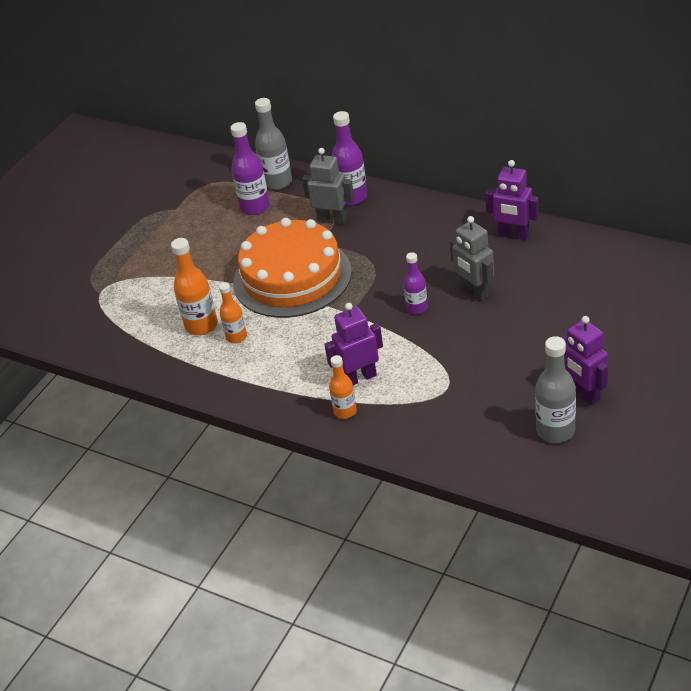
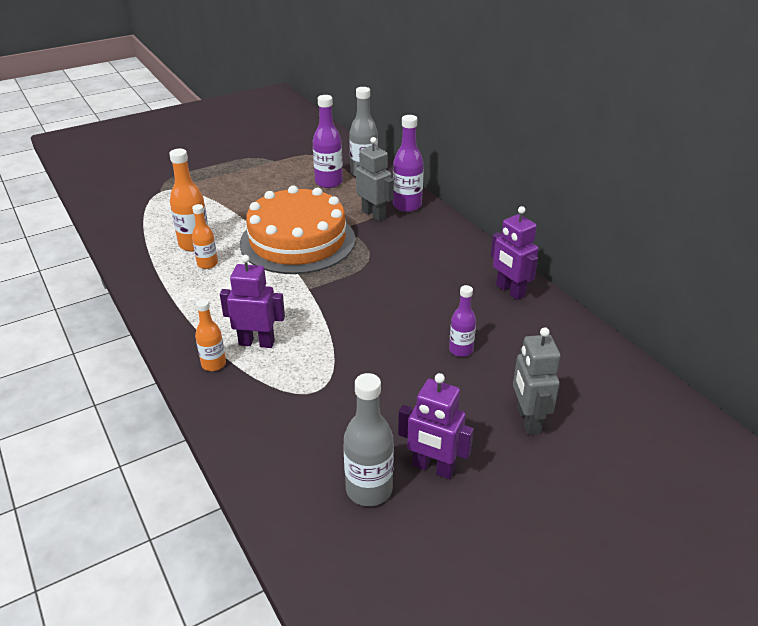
camera: 25 degrees right, 5 degrees down
purple bottle [403,252,428,314] -> purple bottle moved to [449,285,476,357]
grey robot [450,216,494,301] -> grey robot moved to [513,327,560,434]
purple robot [561,316,608,405] -> purple robot turned 60 degrees counterclockwise [398,373,474,479]

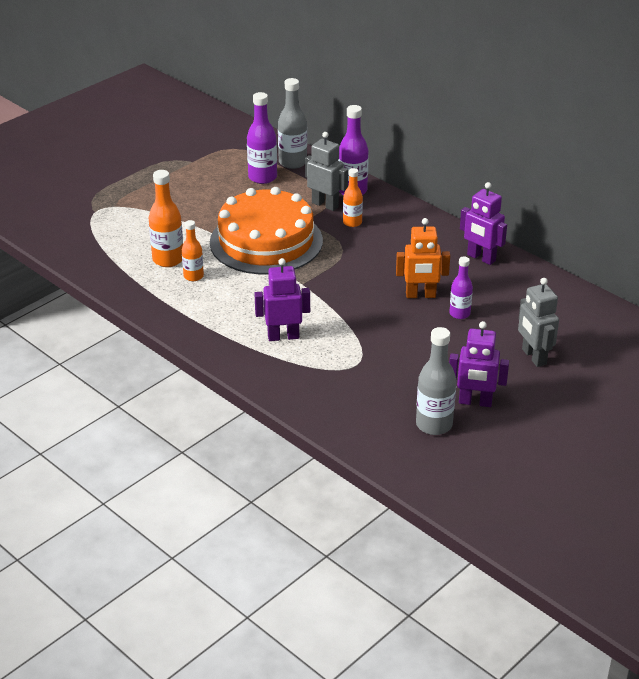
camera: 15 degrees left, 0 degrees up
orange bottle [195,299,226,371] -> orange bottle moved to [343,168,363,227]
none -> orange robot [396,218,450,298]

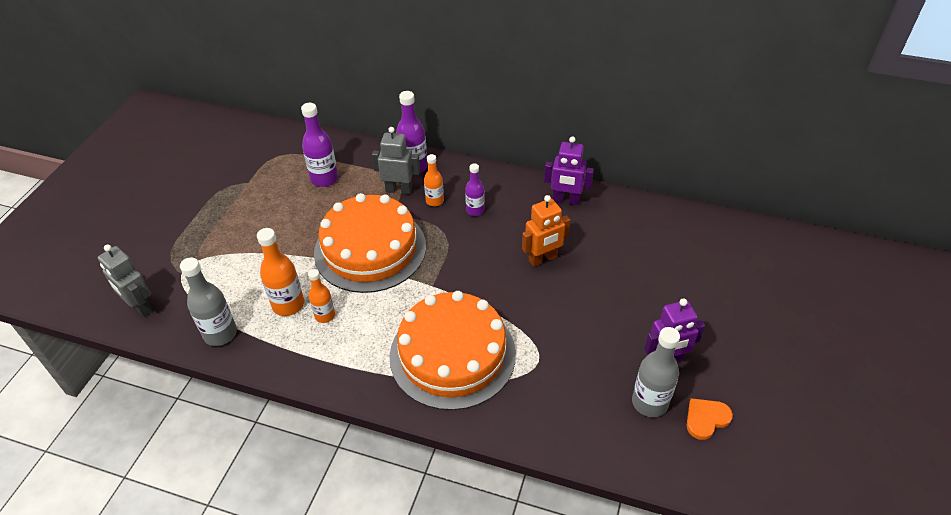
camera: 25 degrees left, 10 degrees up
purple robot [254,258,310,341] -> orange cake [390,291,516,410]
grey bottle [278,78,307,169] -> grey bottle moved to [180,257,237,346]
purple bottle [449,257,473,319] -> purple bottle moved to [465,163,485,216]
grey robot [518,278,559,367] -> grey robot moved to [98,244,153,317]
none -> orange heart [687,398,733,440]

